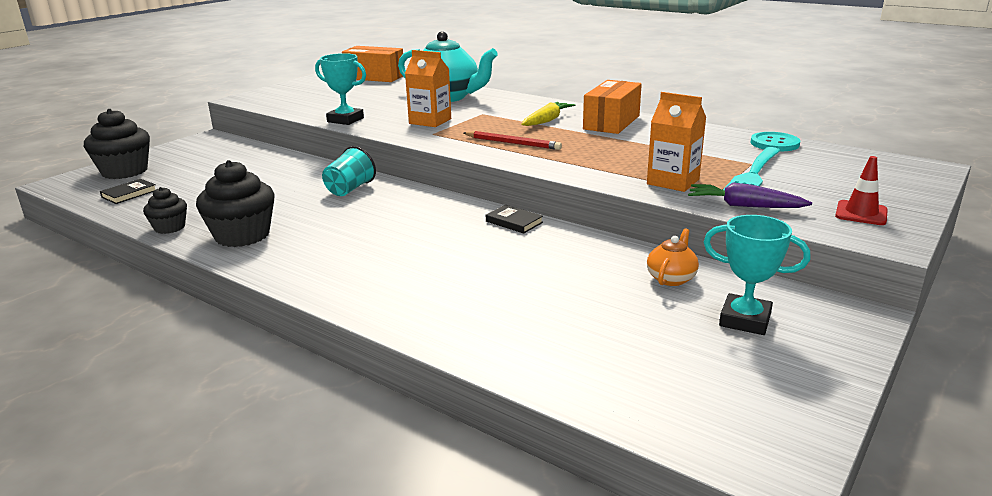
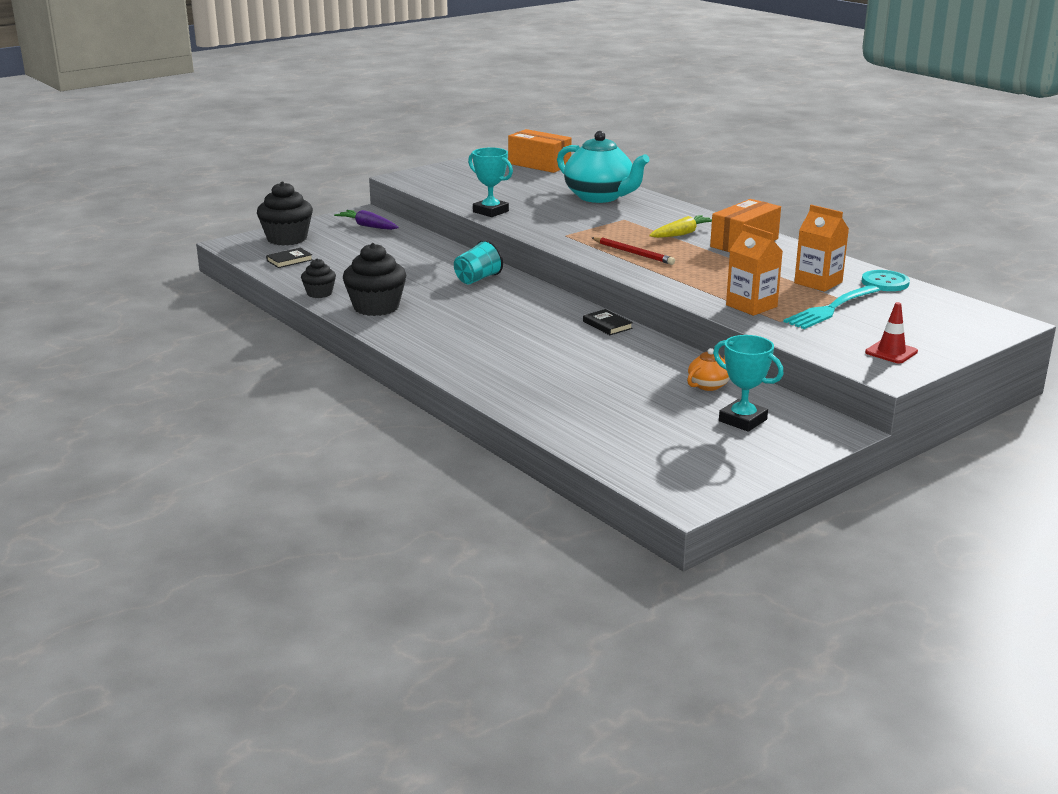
camera: 15 degrees right, 0 degrees up
orange carton [405,50,451,127] -> orange carton moved to [794,205,849,292]
purple carrot [688,183,812,208] -> purple carrot moved to [334,210,399,230]

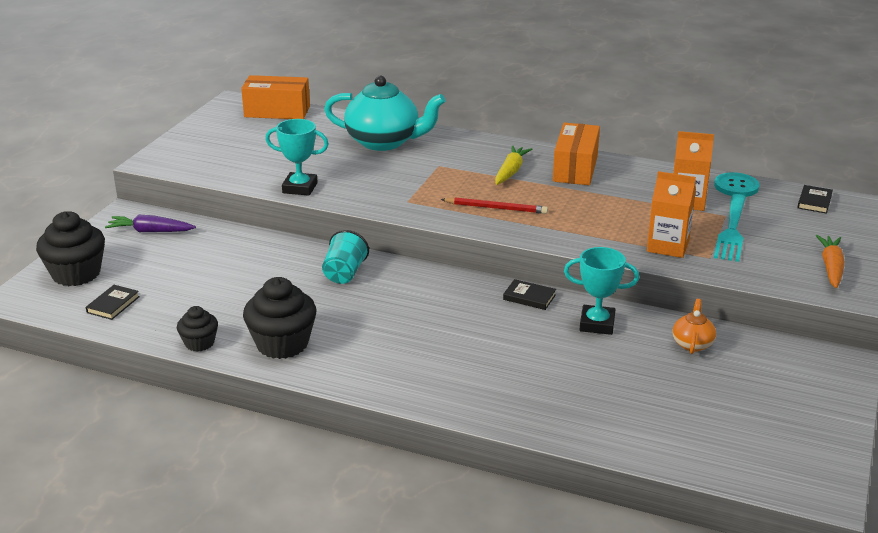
camera: 30 degrees left, 5 degrees up
turquoise trophy [713,335,784,432] -> turquoise trophy moved to [564,247,639,335]
red traffic cone [865,302,918,363] -> orange carrot [816,235,845,288]
none -> black book [797,185,833,214]

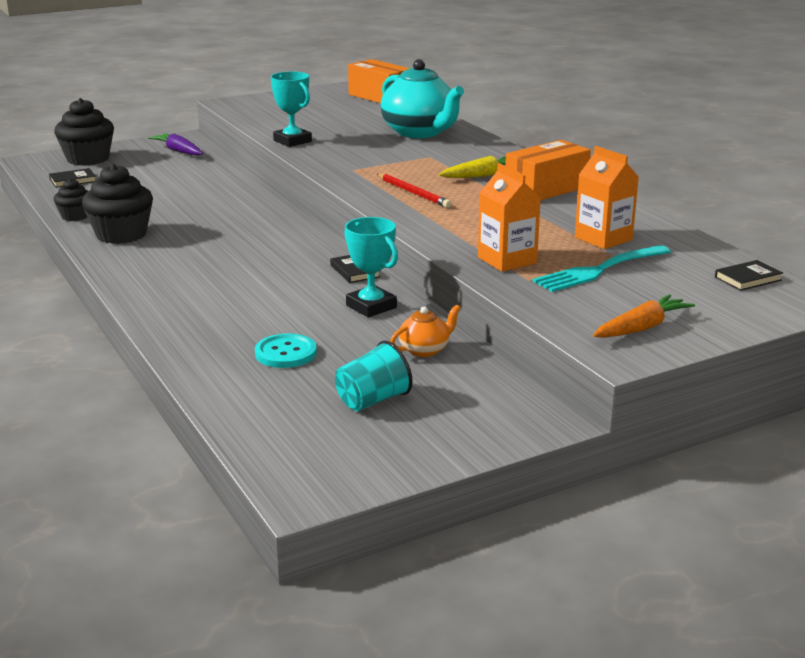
camera: 40 degrees right, 5 degrees down
turquoise cup [322,230,369,284] -> turquoise cup moved to [335,340,413,411]
turquoise button [714,172,760,197] -> turquoise button moved to [255,333,317,368]

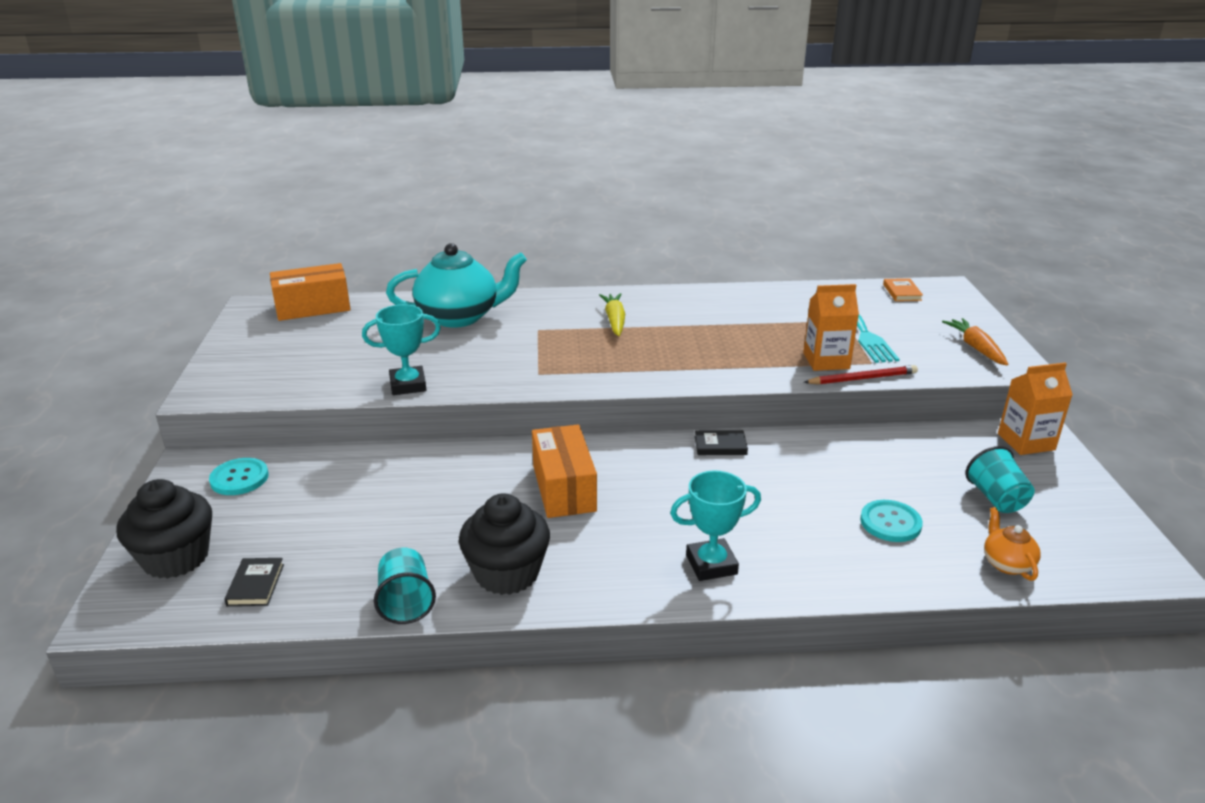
camera: 65 degrees left, 5 degrees up
black cupcake [54,178,88,221] -> turquoise cup [374,547,436,624]
purple carrot [148,133,203,156] -> turquoise button [209,458,269,495]
turquoise trophy [344,217,398,317] -> turquoise trophy moved to [670,470,761,581]
red pencil [377,173,452,208] -> red pencil moved to [804,365,918,385]
orange teapot [390,305,461,357] -> orange teapot moved to [984,507,1041,581]
orange box [505,140,591,200] -> orange box moved to [532,425,597,518]
orange carton [575,146,639,249] -> orange carton moved to [998,363,1073,455]
black book [715,260,783,291] -> orange book [883,278,923,301]

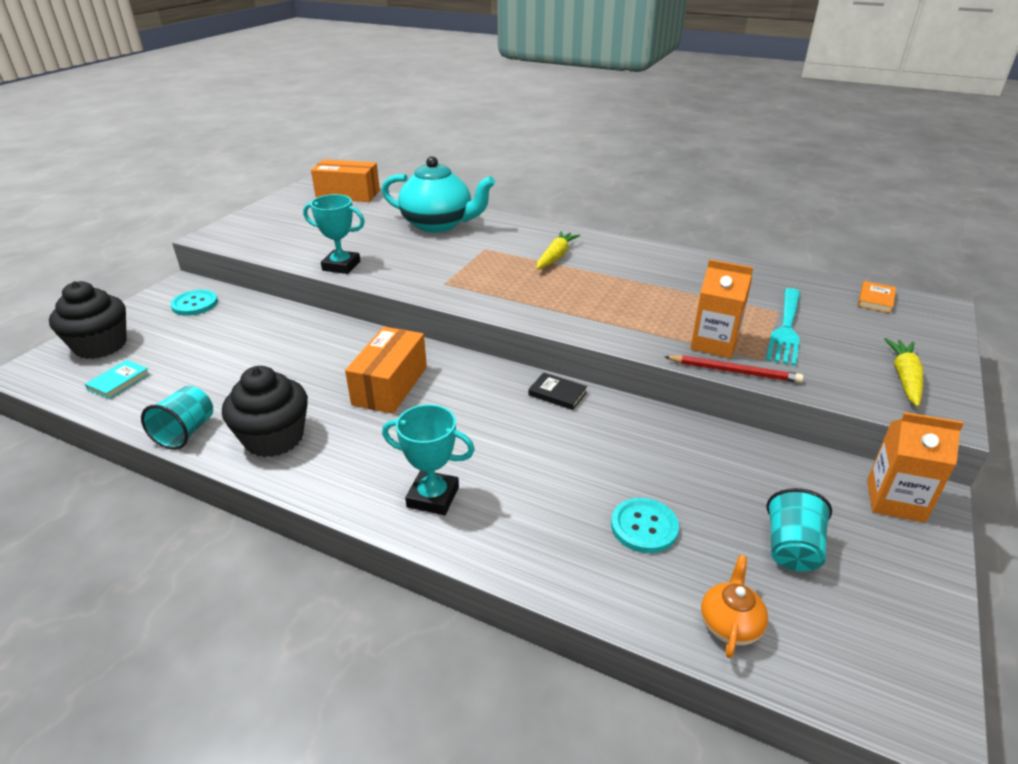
camera: 30 degrees right, 5 degrees up
black book [224,558,284,606] -> turquoise book [85,360,150,399]
orange carrot [942,318,1008,366] -> yellow carrot [884,338,923,407]

